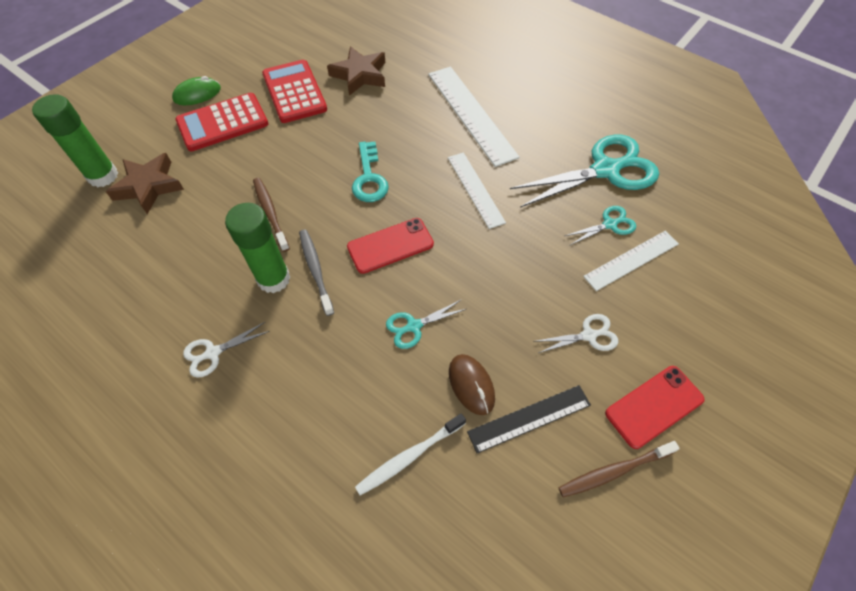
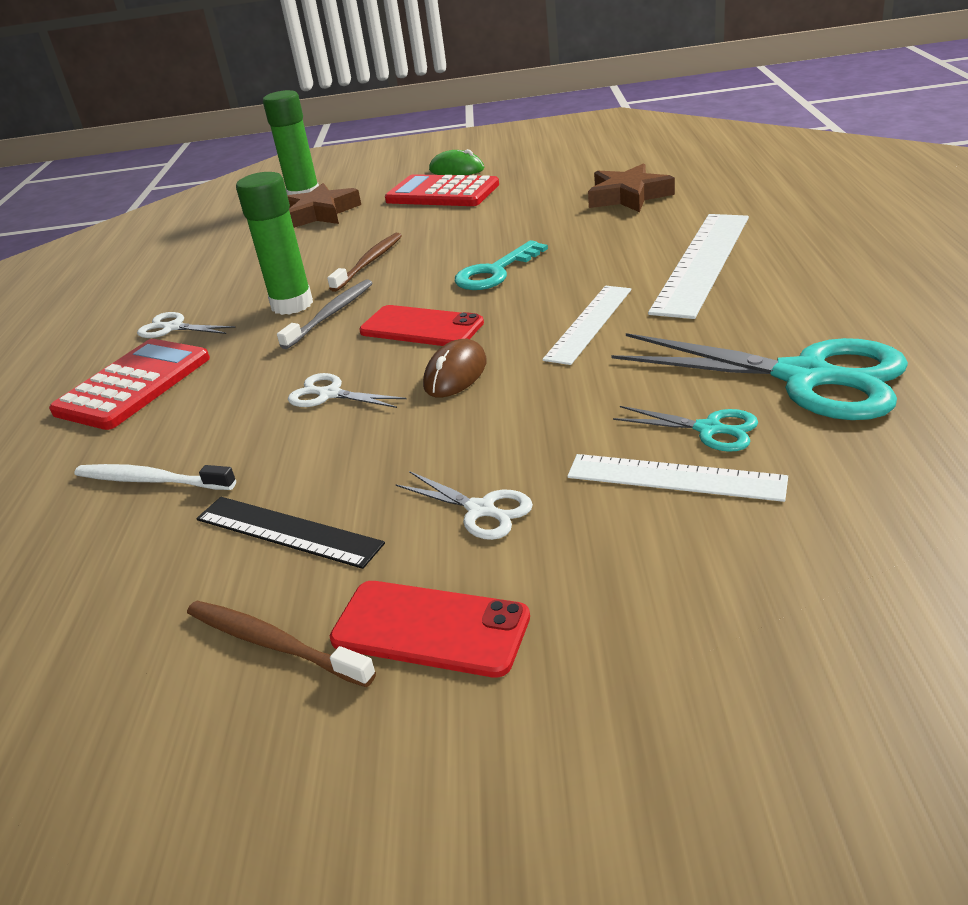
camera: 55 degrees right, 25 degrees down
red calculator [262,60,327,123] -> red calculator moved to [49,339,210,430]
turquoise scissors [386,300,466,349] -> white scissors [288,373,406,408]
brown mouse [449,354,495,415] -> brown mouse moved to [423,339,487,398]

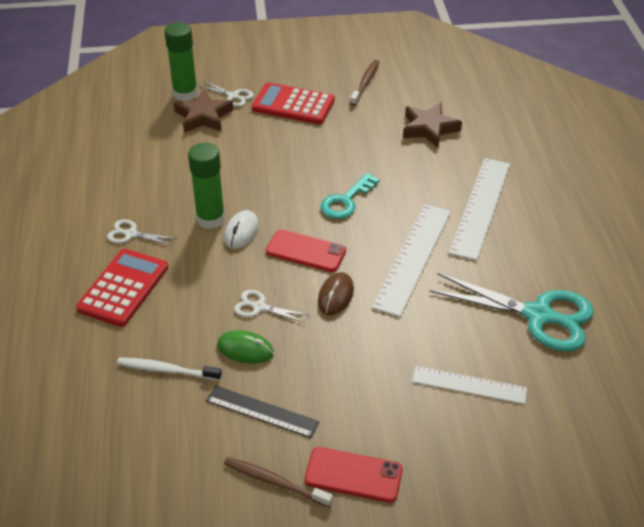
camera: 10 degrees left, 10 degrees up
grey toothbrush [277,279,372,349] -> white mouse [224,210,259,249]
brown toothbrush [327,233,402,292] -> brown toothbrush moved to [350,60,379,106]
white scissors [395,471,533,540] -> white scissors moved to [198,80,254,107]
green mouse [429,149,484,175] -> green mouse moved to [217,330,274,364]
white ruler [542,286,631,365] -> white ruler [372,204,451,317], size x1.60
turquoise scissors [613,406,758,452] -> none

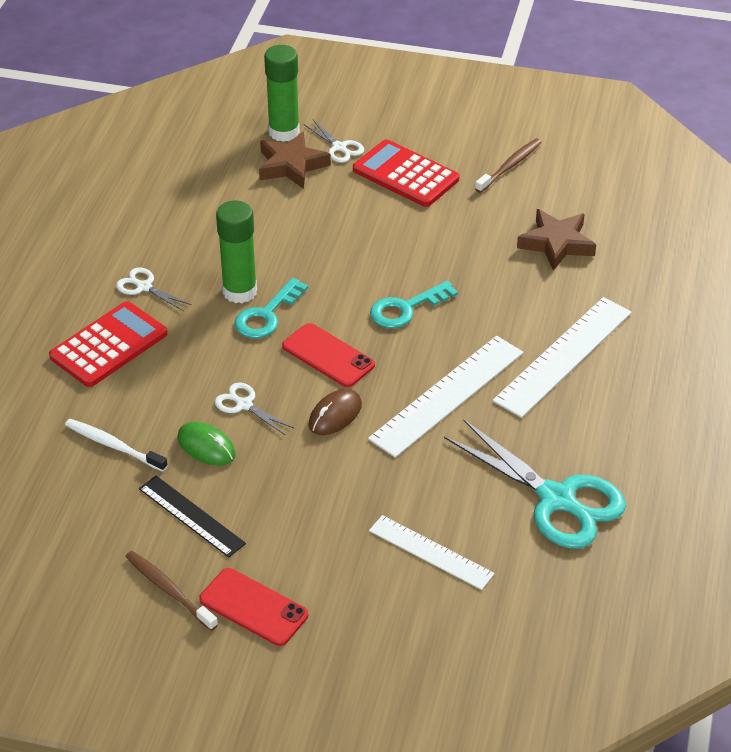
camera: 20 degrees right, 0 degrees up
white mouse [224,210,259,249] -> turquoise key [234,278,308,338]

